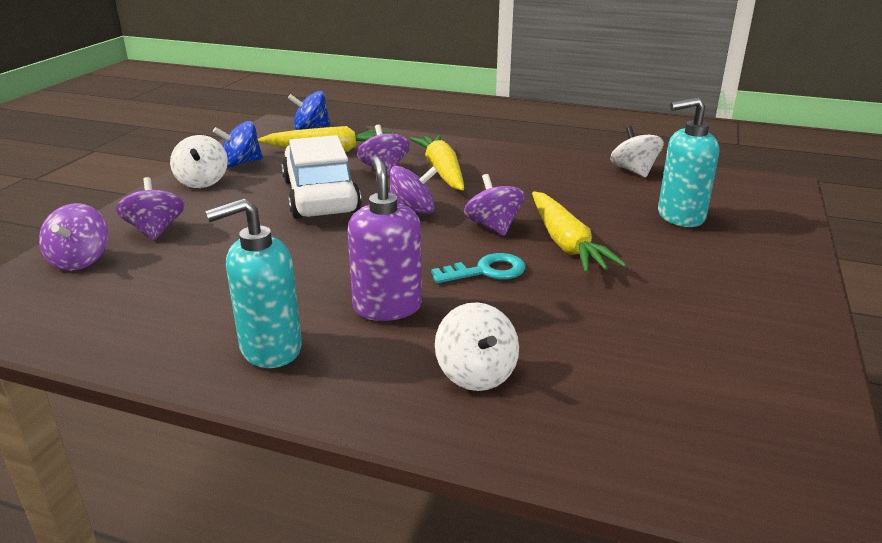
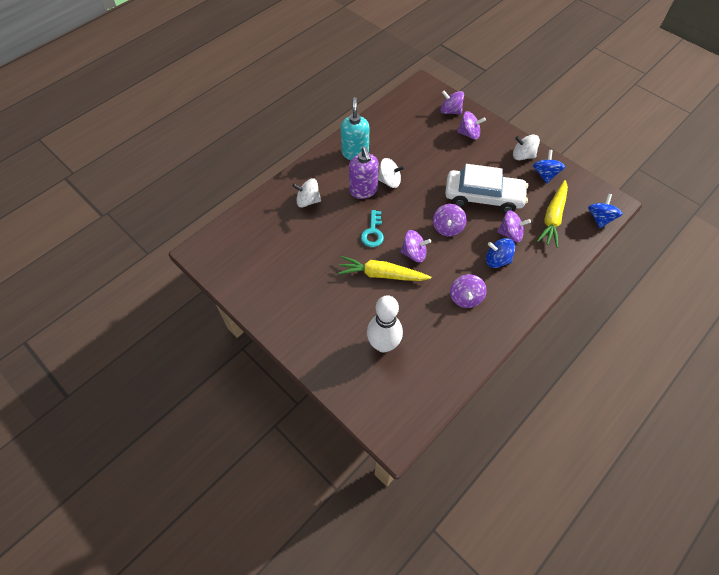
camera: 115 degrees right, 30 degrees up
purple soap dispenser [347,156,422,321] -> purple soap dispenser turned 60 degrees clockwise [349,147,379,199]
yellow carrot [410,135,464,191] -> blue spinning top [486,238,515,268]
white spinning top [610,126,664,178] -> white spinning top moved to [378,158,404,188]
turquoise soap dispenser [658,97,719,227] -> white bowling pin [367,295,403,353]
none -> purple spinning top [450,274,487,308]

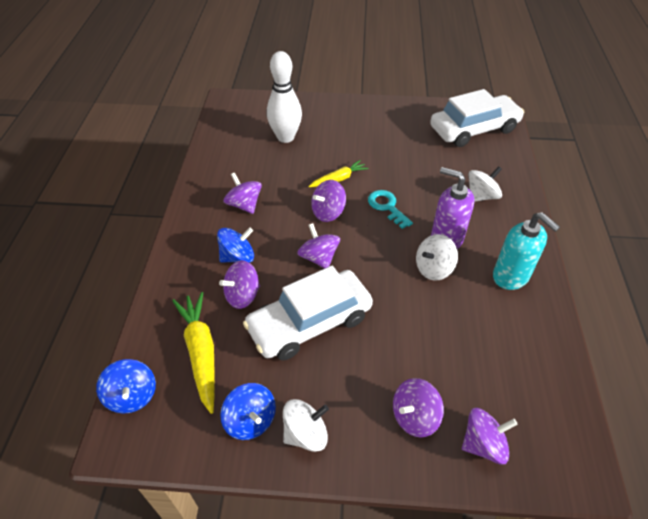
camera: 140 degrees right, 10 degrees down
yellow carrot [338,256,431,281] -> yellow carrot [308,160,369,187], size x0.62
none -> white car [430,89,524,147]

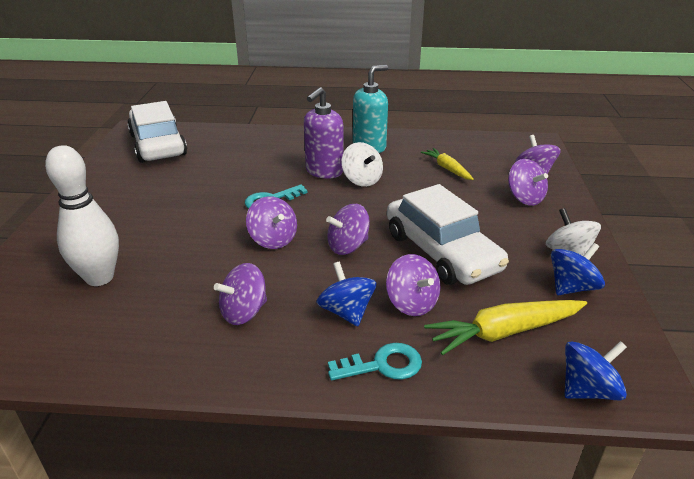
camera: 90 degrees left, 15 degrees down
yellow carrot [308,160,369,187] -> yellow carrot moved to [421,148,474,180]
white spinning top [469,166,502,202] -> none
none -> turquoise key [328,343,422,380]

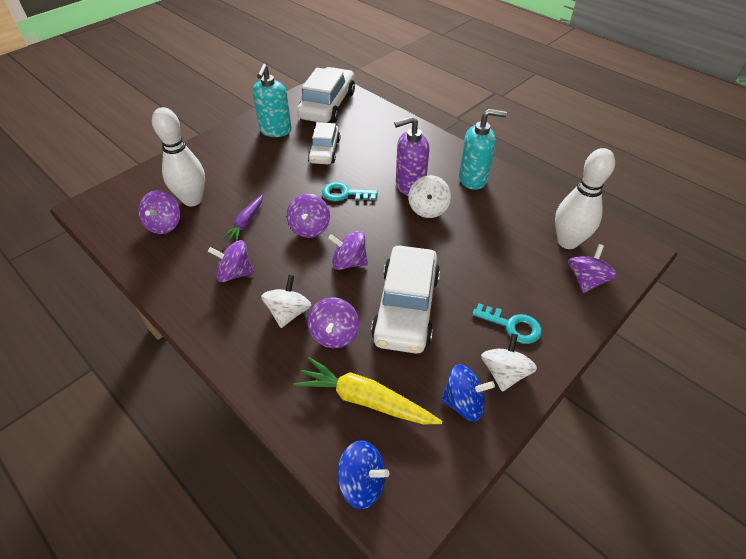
camera: 40 degrees right, 15 degrees up
blue spinning top [316,262,376,326] -> white spinning top [261,275,311,328]
turquoise key [328,343,422,380] -> turquoise key moved to [472,303,542,344]
yellow carrot [421,148,474,180] -> none
purple spinning top [508,159,548,206] -> purple spinning top moved to [138,190,180,234]
none -> purple carrot [221,195,263,241]
none -> turquoise soap dispenser [252,64,292,137]
none -> white car [308,122,340,164]
none -> white bowling pin [555,148,615,249]

